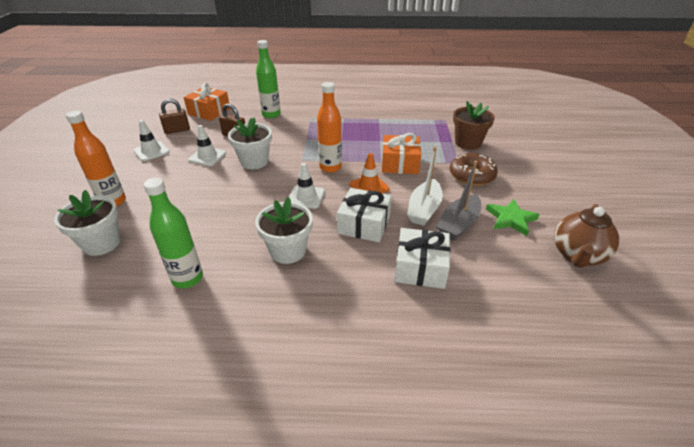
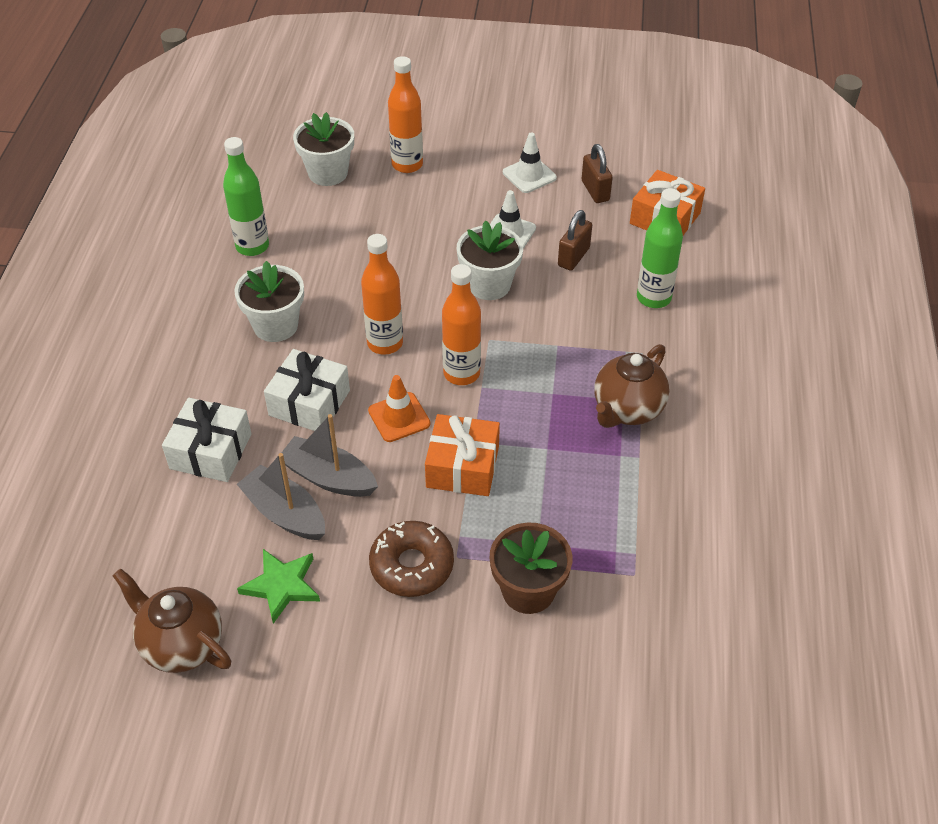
camera: 95 degrees right, 10 degrees up
white traffic cone [289,163,325,209] -> orange bottle [361,234,403,355]
white boat [407,146,443,226] -> grey boat [282,414,378,497]
none -> brown teapot [594,344,670,428]

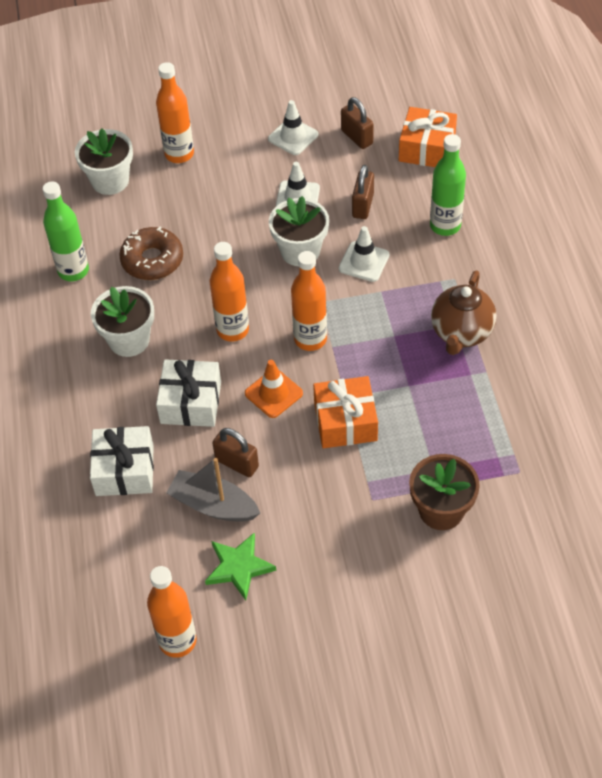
camera: 15 degrees left, 5 degrees up
brown teapot [113,568,231,673] -> orange bottle [147,566,197,658]
grey boat [282,414,378,497] -> brown padlock [212,428,259,477]
brown donut [369,521,454,597] -> brown donut moved to [119,227,183,280]
none -> white traffic cone [339,226,389,282]

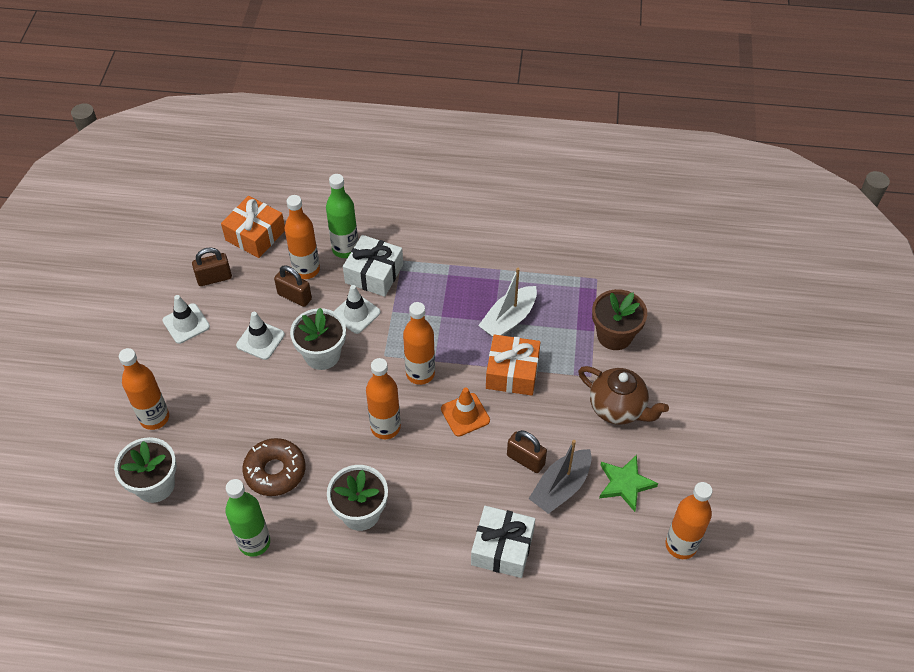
camera: 75 degrees left, 0 degrees up
white gift [156,359,221,427] -> white gift moved to [343,235,403,297]
brown padlock [212,428,259,477] -> brown padlock turned 75 degrees clockwise [507,430,547,473]
brown teapot [431,270,497,355] -> brown teapot moved to [578,366,669,425]
none -> orange bottle [284,195,320,279]
none -> white boat [478,268,537,337]

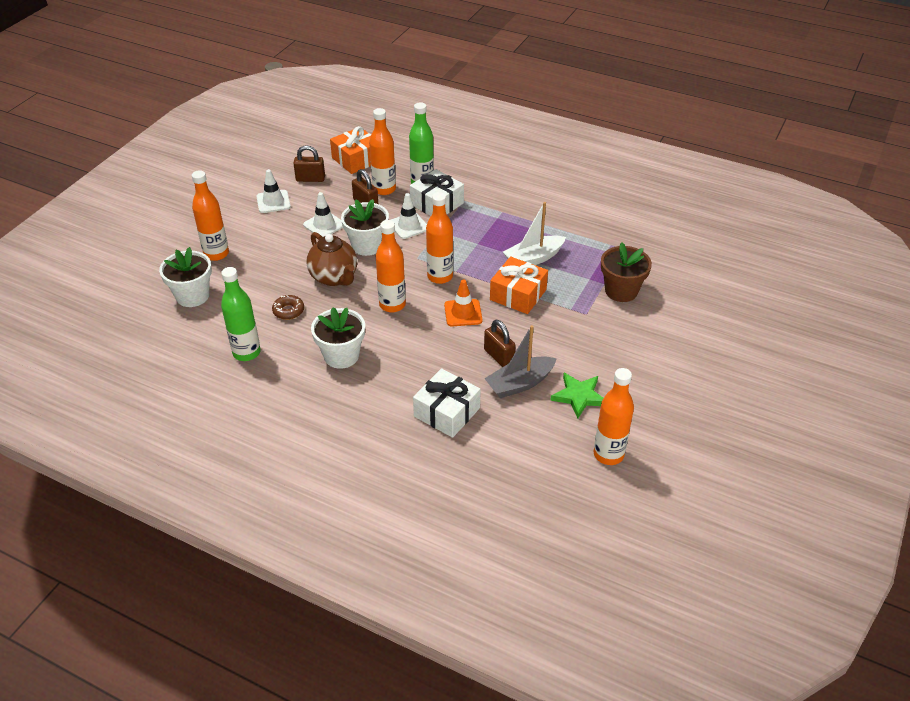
camera: 20 degrees right, 10 degrees down
brown donut [242,438,305,496] -> brown donut [272,295,304,320], size x0.59
brown teapot [578,366,669,425] -> brown teapot moved to [306,232,357,286]

